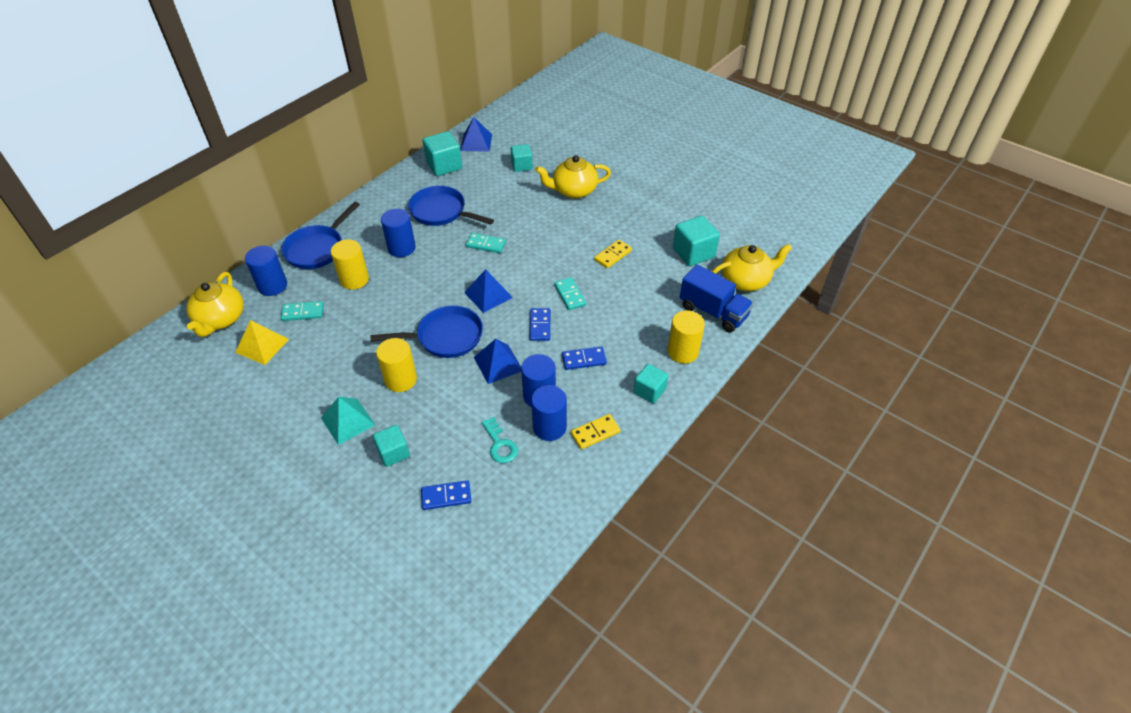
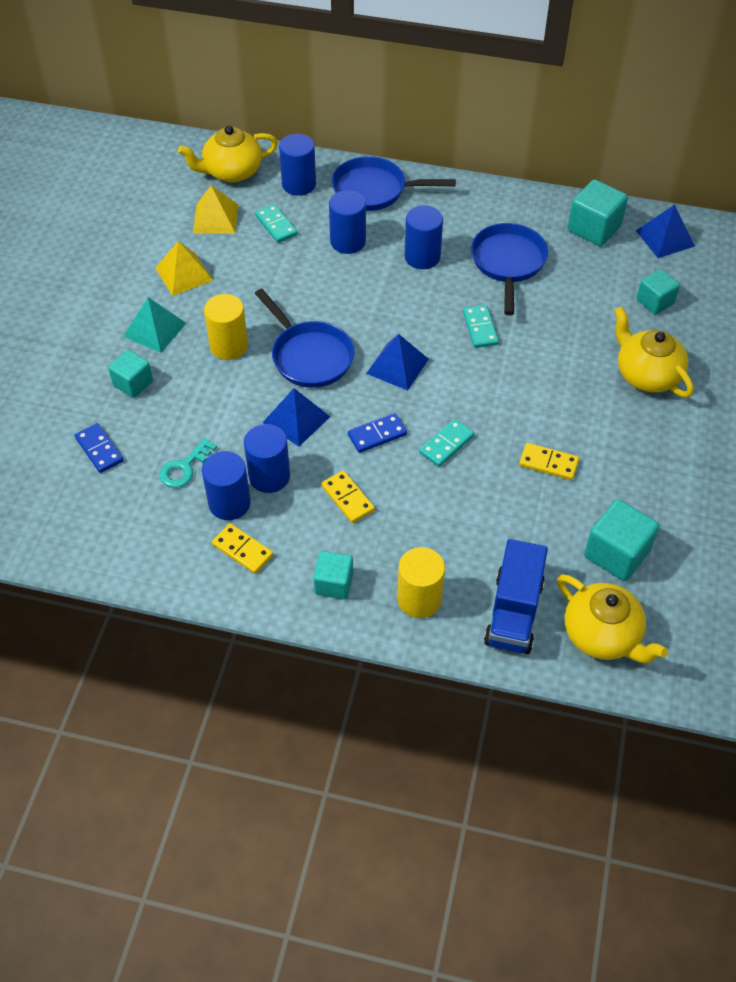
camera: 65 degrees right, 5 degrees up
yellow cylinder [331,239,369,290] -> blue cylinder [329,190,366,254]
blue domino [562,347,607,370] -> yellow domino [321,471,375,523]
none -> yellow pyramid [155,241,213,296]

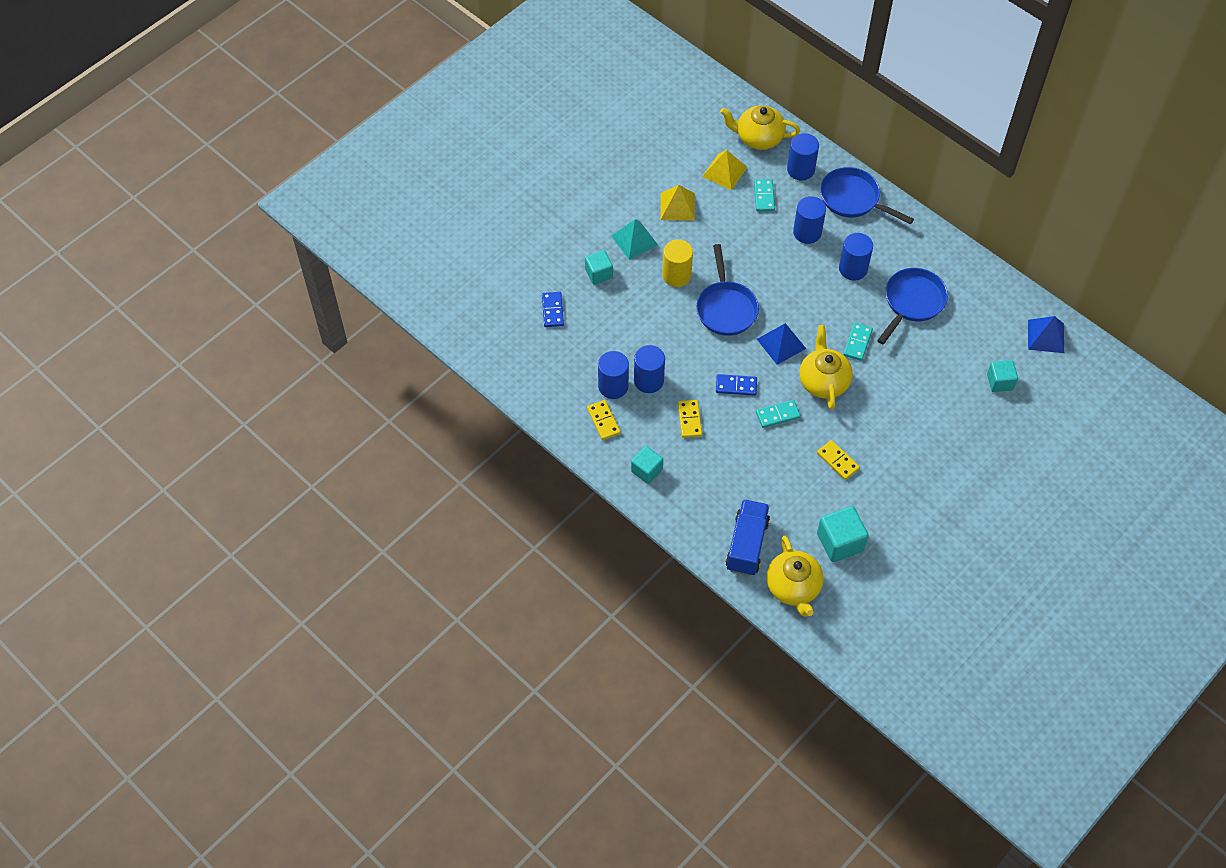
camera: 30 degrees right, 5 degrees up
turquoise key [160,438,217,488] -> none
blue pyramid [262,388,330,446] -> none
yellow cylinder [397,547,445,618] -> none
blue truck [484,539,548,654] -> blue truck turned 150 degrees clockwise [726,499,770,576]
turquoise cube [568,179,628,246] -> none
yellow teapot [614,306,694,397] -> yellow teapot moved to [799,325,853,410]

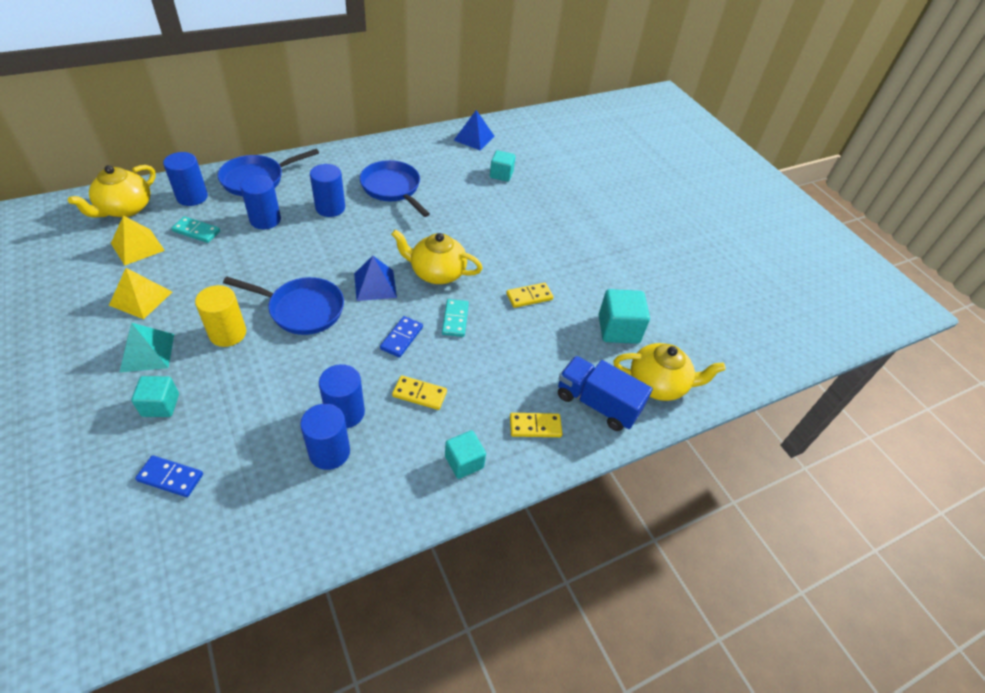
camera: 75 degrees left, 10 degrees down
yellow domino [587,400,621,440] -> yellow domino moved to [510,413,562,437]
turquoise domino [843,323,873,361] -> none

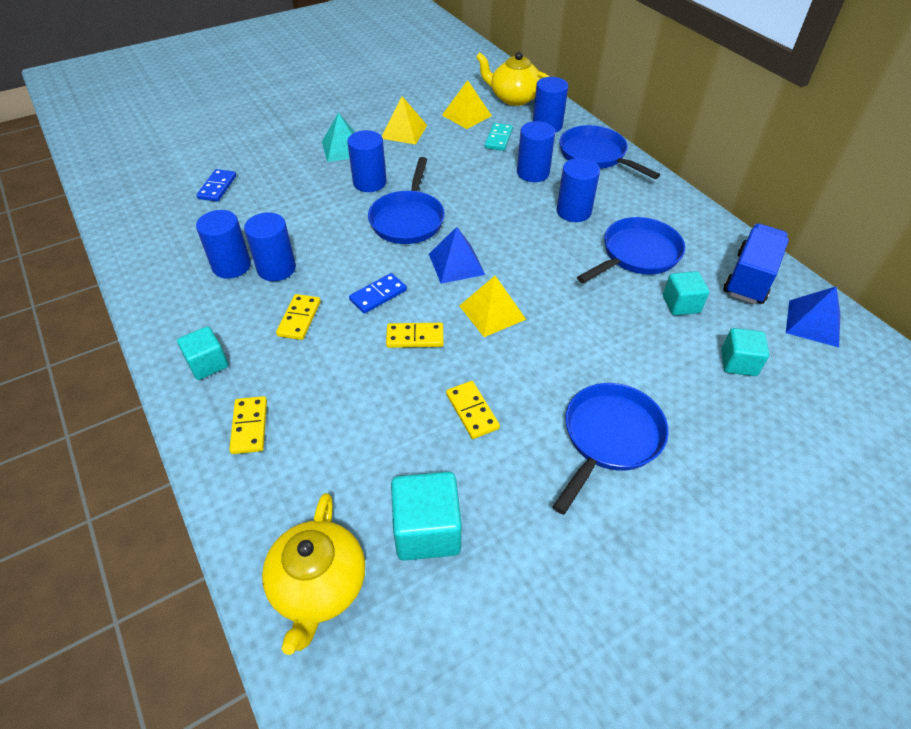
camera: 90 degrees right, 0 degrees up
turquoise cube [131,376,179,417] -> turquoise cube moved to [663,271,710,315]
yellow cylinder [195,285,246,347] -> blue cylinder [347,130,387,192]
blue domino [380,316,423,358] -> blue domino turned 60 degrees counterclockwise [349,273,407,314]
yellow teapot [391,229,482,284] -> yellow pyramid [459,276,526,337]
turquoise domino [442,299,469,337] -> yellow domino [386,323,444,348]
blue truck [558,356,653,431] -> blue truck moved to [723,223,789,304]
none -> blue pan [553,383,669,515]

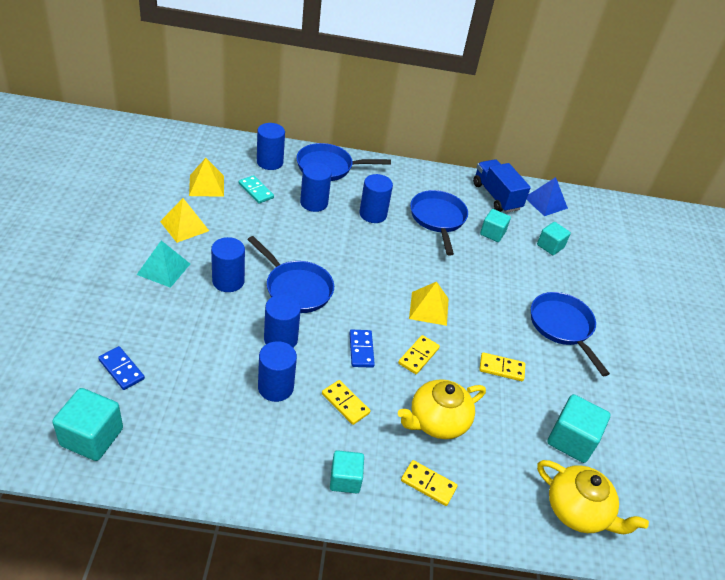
camera: 60 degrees left, 5 degrees down
blue cylinder [196,210,251,279] -> blue cylinder moved to [264,294,301,348]
blue pyramid [429,227,485,284] -> none
yellow teapot [476,52,550,106] -> yellow teapot moved to [398,379,486,439]
none -> turquoise cube [52,388,123,461]

